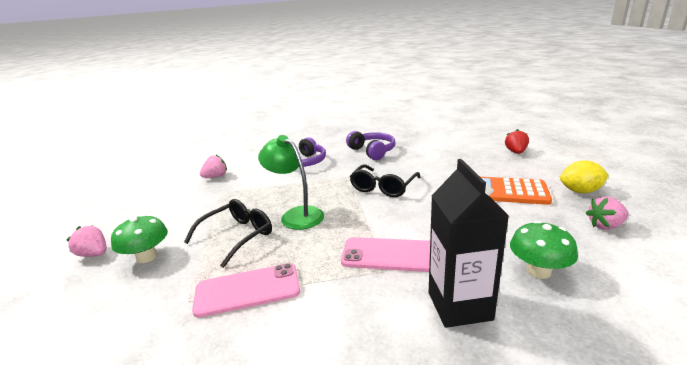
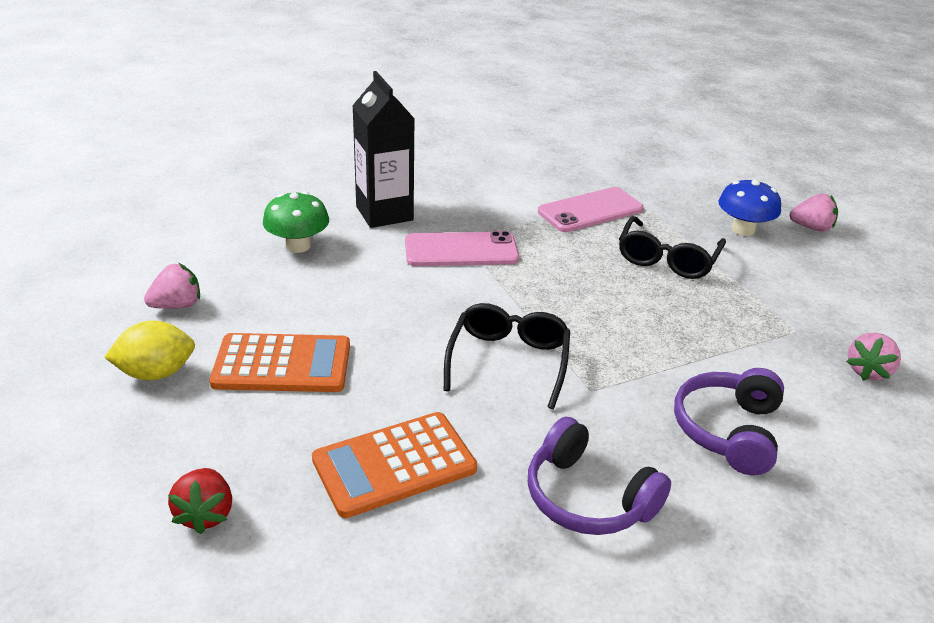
camera: 160 degrees right, 10 degrees up
green mushroom [111,214,168,263] -> blue mushroom [718,179,781,236]
green lamp [258,135,324,230] -> none
none -> orange calculator [312,412,477,518]

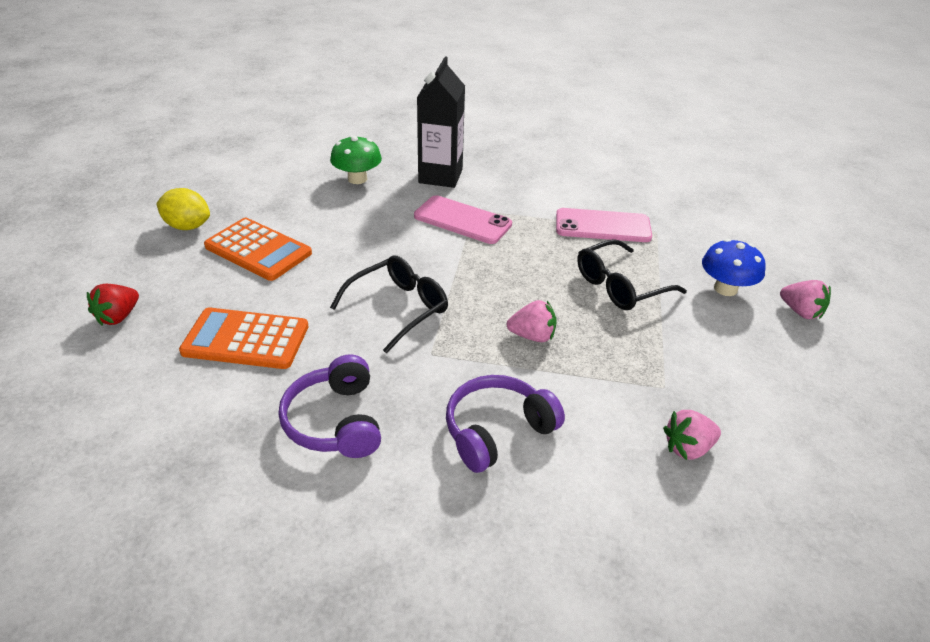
camera: 35 degrees right, 5 degrees up
pink strawberry [144,263,200,309] -> pink strawberry moved to [507,300,557,342]

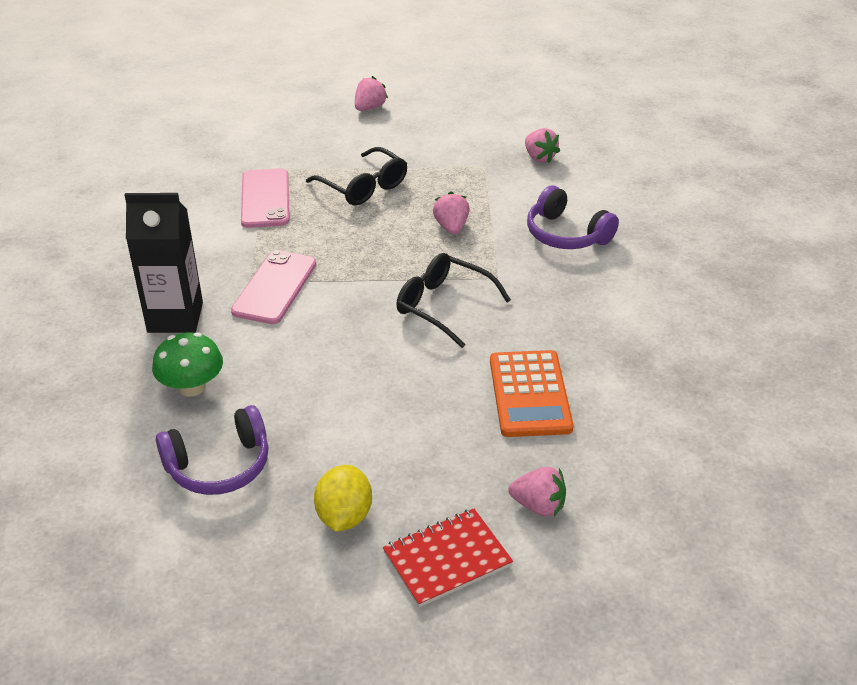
camera: 100 degrees left, 0 degrees up
red strawberry [87,284,139,326] -> pink strawberry [509,467,566,517]
orange calculator [204,218,312,281] -> none
purple headphones [279,354,381,458] -> purple headphones moved to [156,405,268,495]
blue mushroom [702,239,765,296] -> none
none -> red notebook [383,508,513,607]

